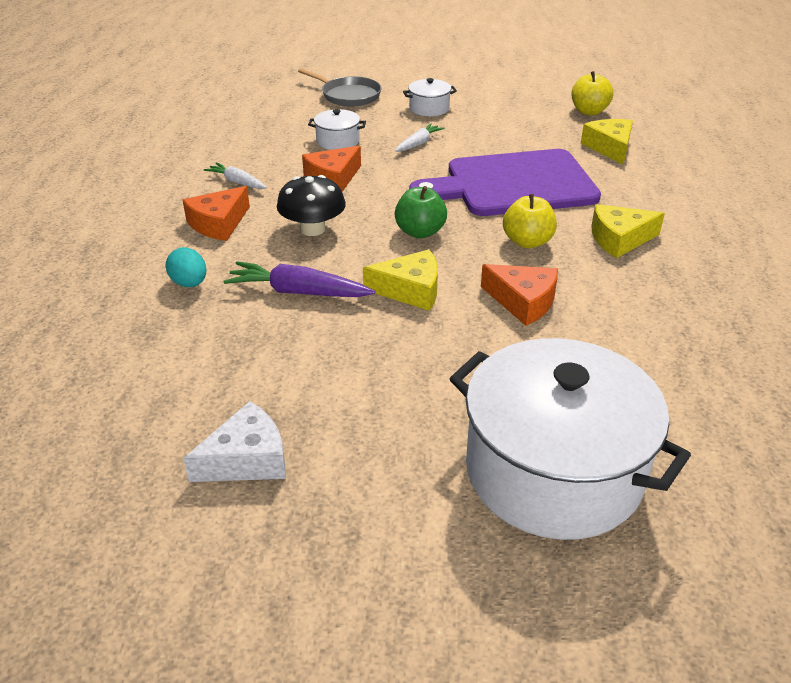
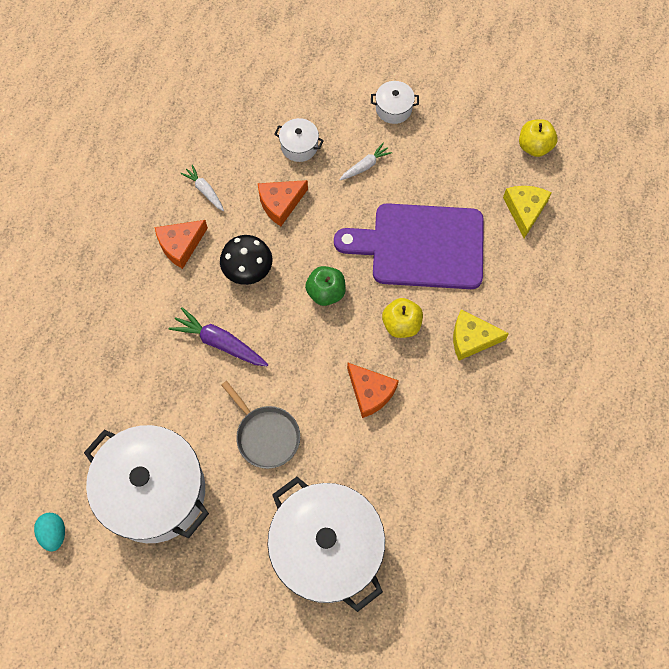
camera: 15 degrees right, 30 degrees up
turquoise egg [165,247,206,287] -> turquoise egg moved to [34,513,65,552]
white cheese [183,401,286,482] -> white pot [84,425,209,543]
grey pan [298,68,381,107] -> grey pan moved to [221,381,300,469]
yellow cheese [363,249,438,311] -> none

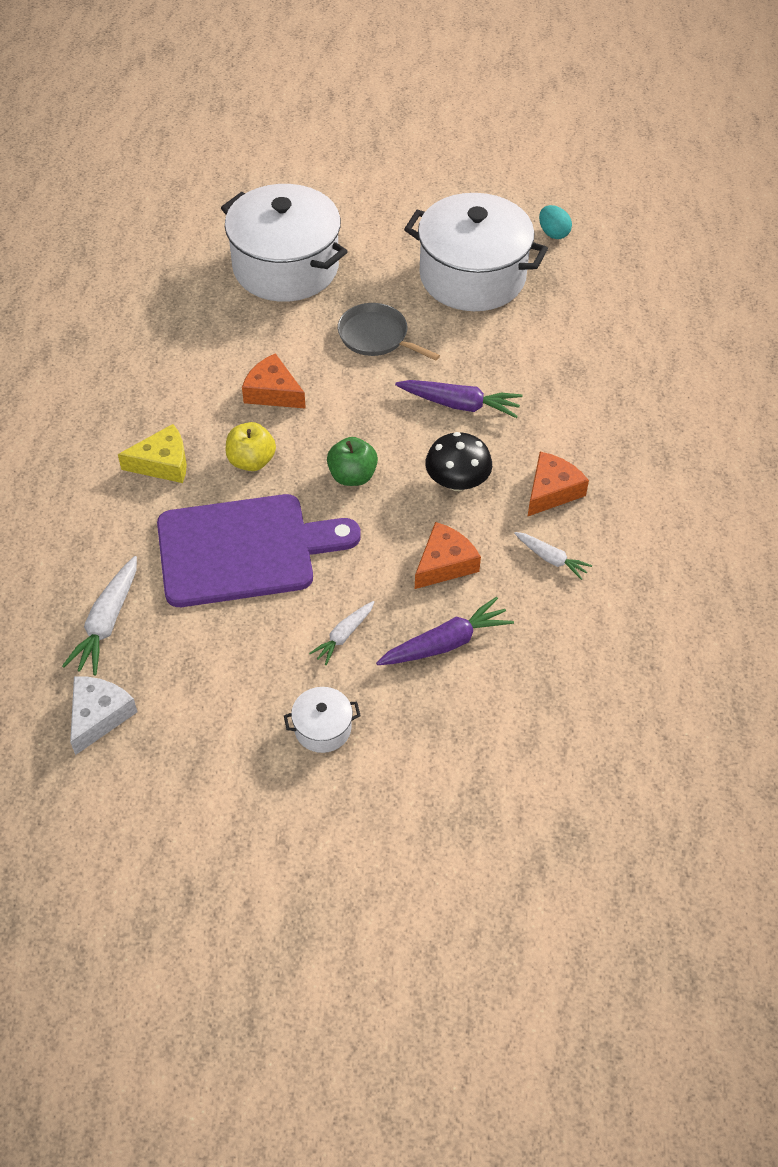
camera: 165 degrees right, 15 degrees down
white pot [274,118,324,162] -> purple carrot [376,597,514,665]
yellow cheese [503,186,551,238] -> white carrot [62,556,137,675]
yellow apple [519,119,558,157] -> white cheese [70,677,138,755]

